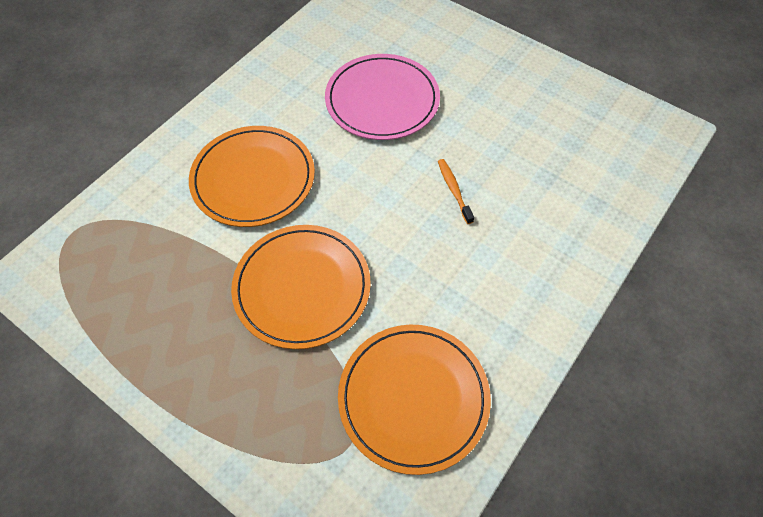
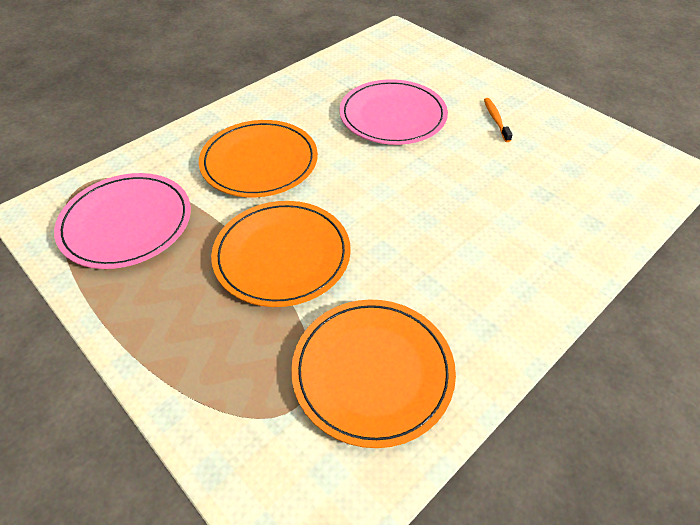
camera: 10 degrees right, 10 degrees down
orange toothbrush [438,159,474,224] -> orange toothbrush moved to [484,98,513,142]
none -> pink plate [54,173,191,269]

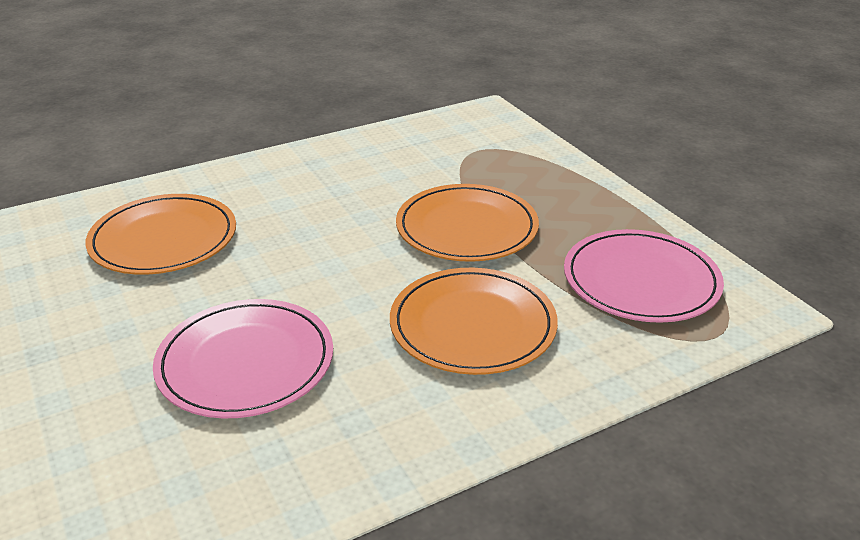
camera: 165 degrees left, 15 degrees down
orange plate [291,300,456,448] -> orange plate moved to [85,194,236,275]
orange toothbrush [484,98,513,142] -> none

